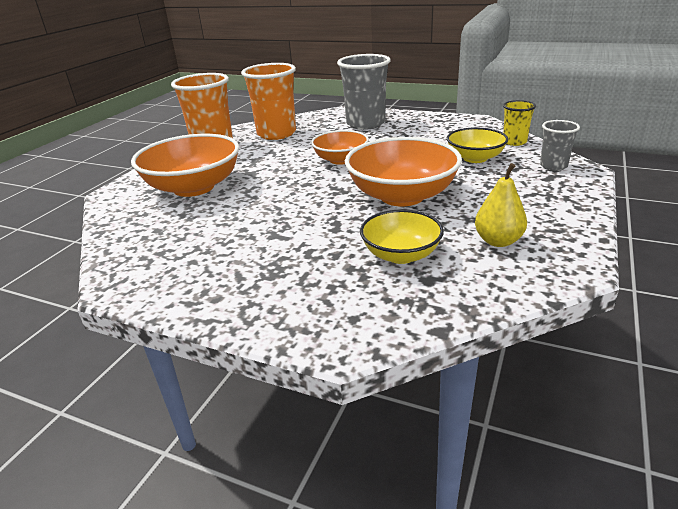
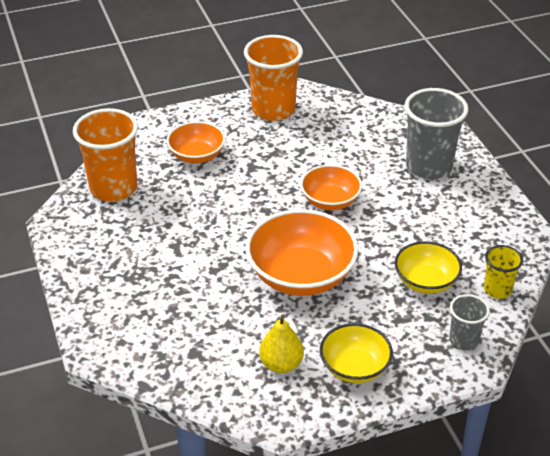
camera: 45 degrees right, 10 degrees up
orange bowl [131,134,239,197] -> orange bowl [167,121,225,163], size x0.60
orange cup [241,63,296,140] -> orange cup moved to [73,108,138,202]
yellow bowl [360,209,444,264] -> yellow bowl moved to [320,323,393,383]

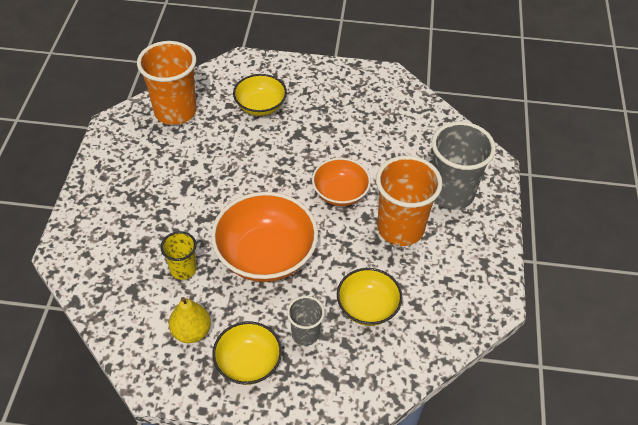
camera: 25 degrees right, 10 degrees up
orange bowl [167,121,225,163] -> yellow bowl [233,74,287,116]
orange cup [244,35,303,121] -> orange cup moved to [376,156,443,246]
grey cup [449,294,490,350] -> grey cup moved to [287,296,325,346]
yellow cup [484,245,523,299] -> yellow cup moved to [160,231,197,280]

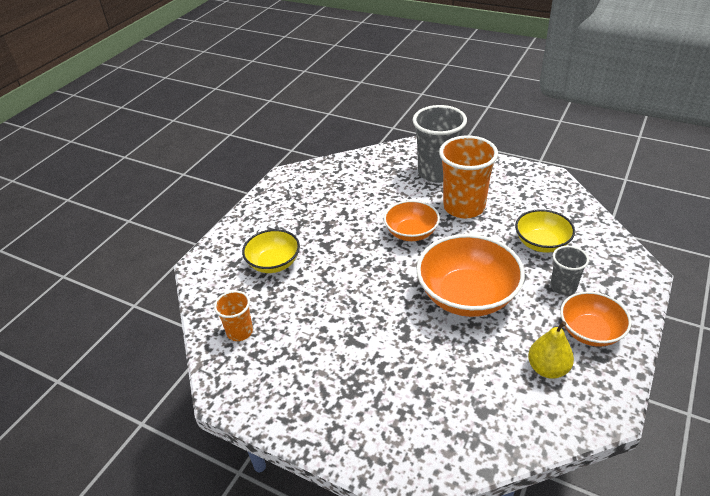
camera: 65 degrees left, 10 degrees down
orange cup [137,41,197,125] -> orange cup [214,291,253,341], size x0.53
yellow cup [160,231,197,280] -> none
yellow bowl [212,321,282,385] -> orange bowl [560,291,631,347]

